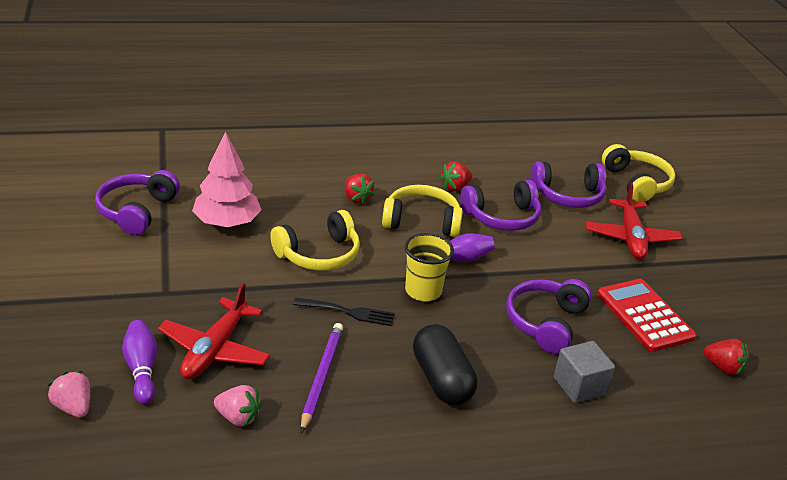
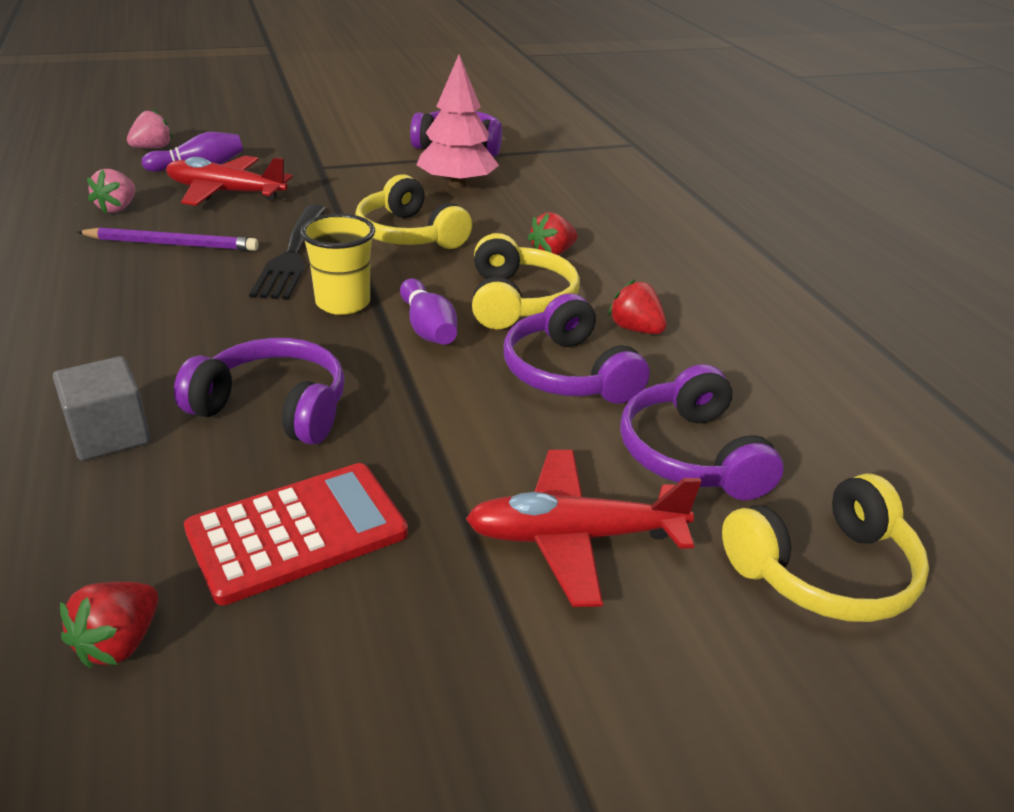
camera: 85 degrees right, 0 degrees up
black fork [293,298,395,326] -> black fork [249,204,326,300], size x1.51
black capsule [413,324,477,405] -> none

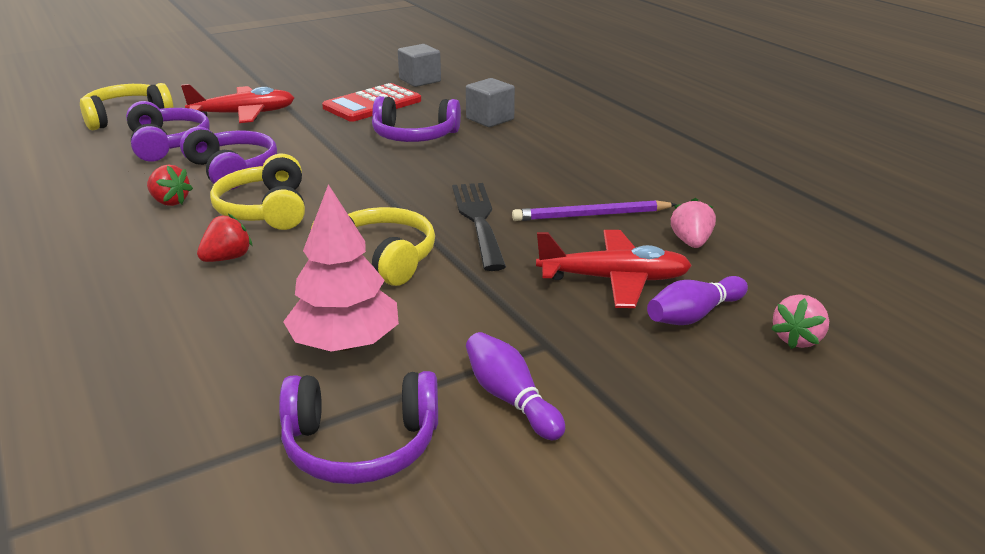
camera: 170 degrees right, 5 degrees down
red strawberry [60,582,158,668] -> grey cube [398,44,441,87]
yellow cup [300,214,375,315] -> none
purple bowling pin [400,278,457,345] -> purple bowling pin moved to [466,332,565,440]

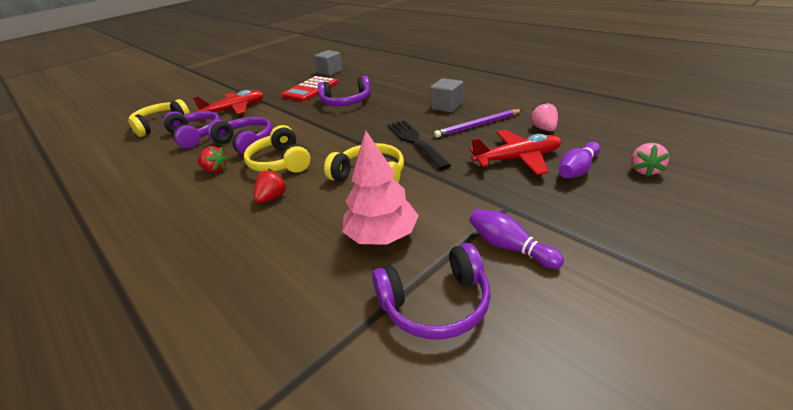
camera: 10 degrees left, 5 degrees up
grey cube [466,78,515,127] -> grey cube moved to [430,78,463,113]

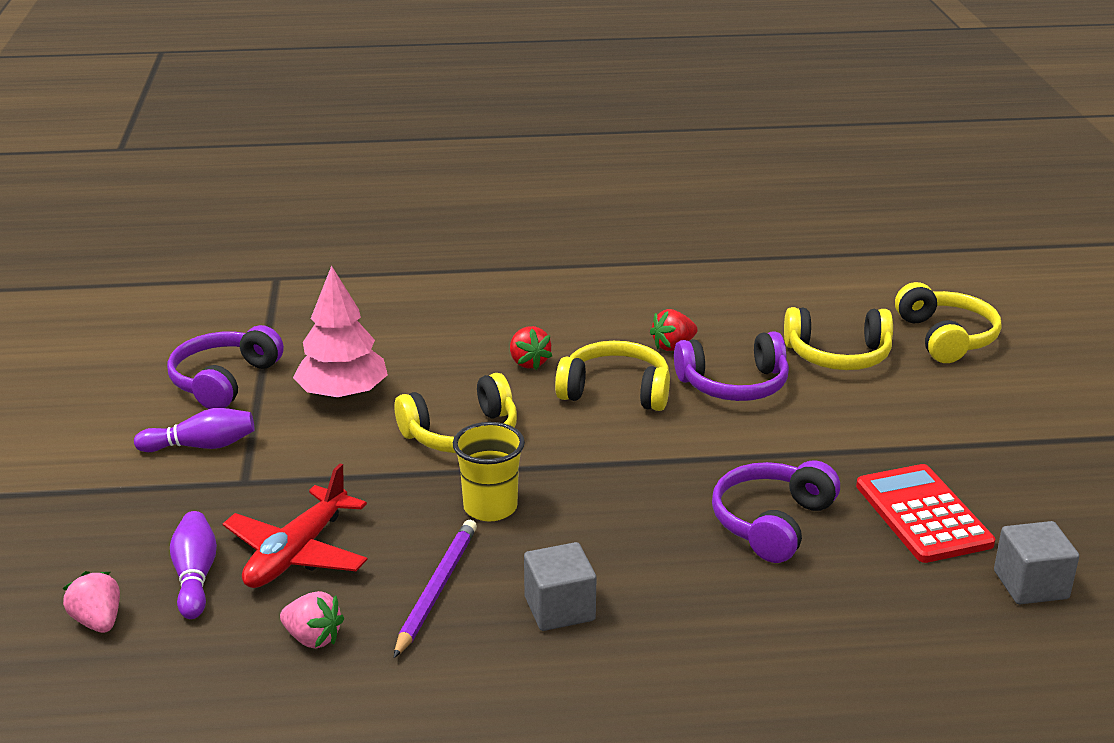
camera: 125 degrees right, 5 degrees down
purple headphones [163,111,220,148] -> yellow headphones [784,307,893,370]
red plane [193,90,264,114] -> none
black fork [387,120,451,170] -> yellow cup [453,422,525,521]

